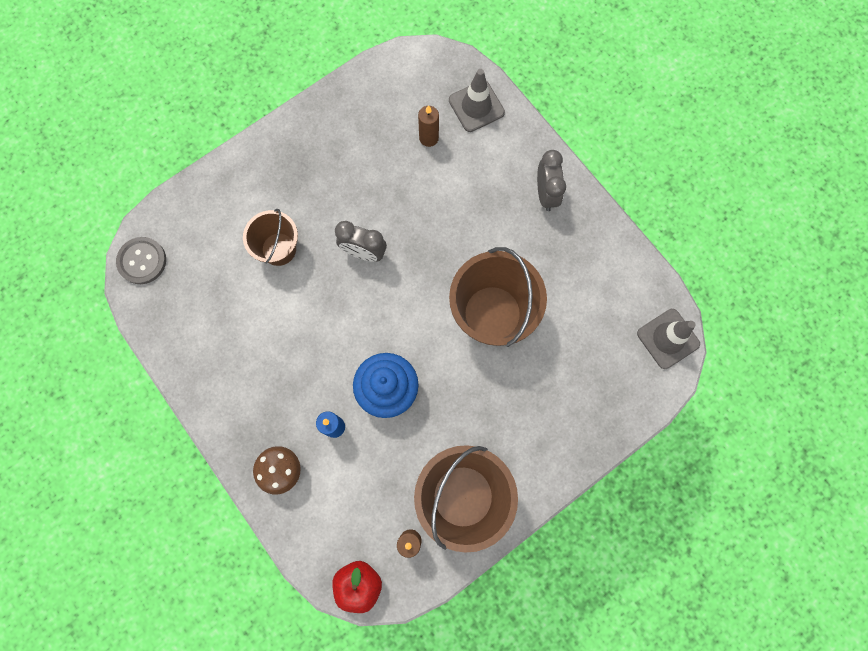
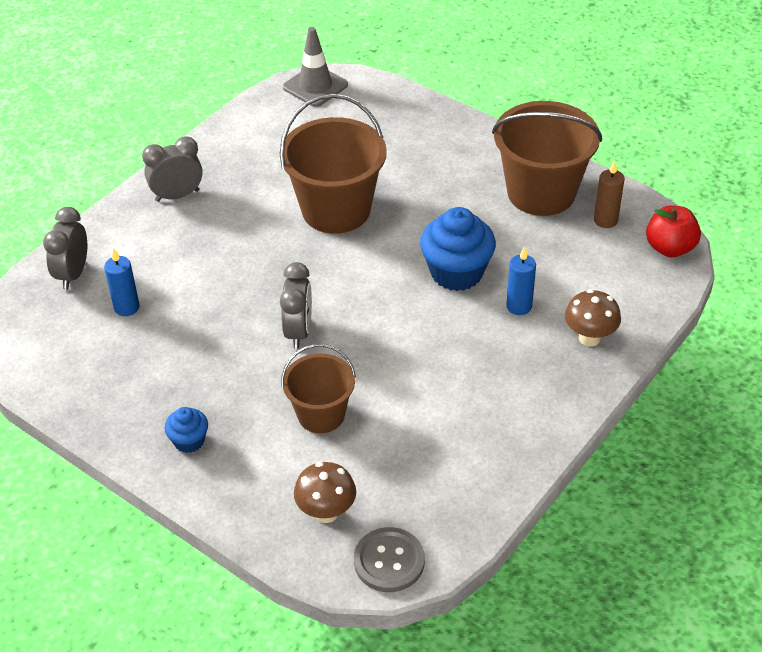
camera: 105 degrees left, 30 degrees down
brown candle [418,105,439,147] -> blue candle [104,248,140,316]
grey traffic cone [449,69,505,132] -> grey clock [43,207,87,290]
none -> blue cupcake [164,407,208,453]
none -> brown mushroom [294,462,356,523]

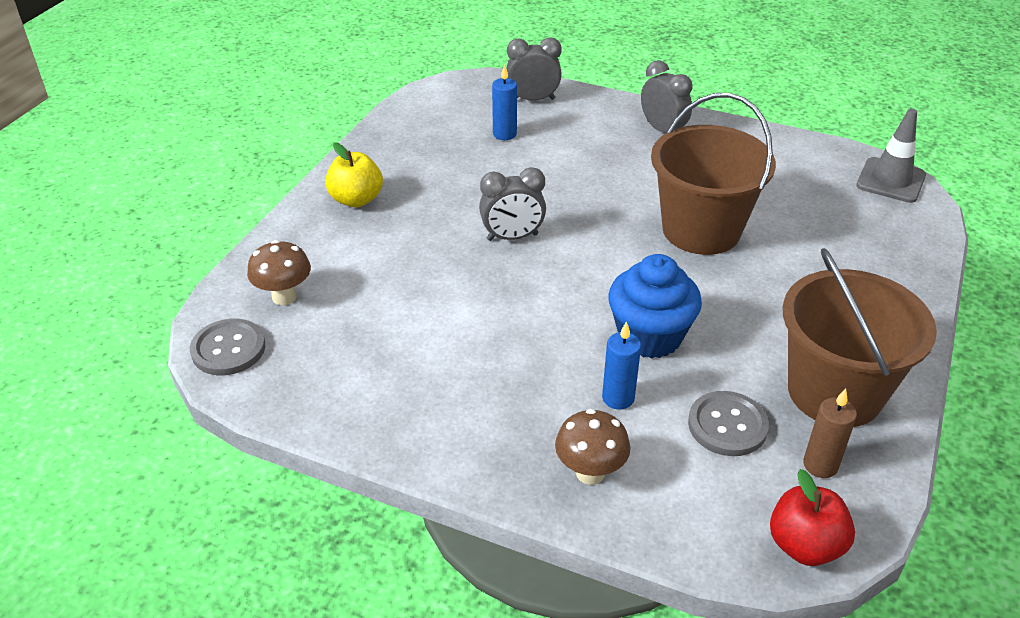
camera: 75 degrees right, 5 degrees down
blue cupcake [164,407,208,453] -> yellow apple [325,142,383,207]
brown bucket [281,344,356,433] -> none
none -> grey button [688,391,769,456]

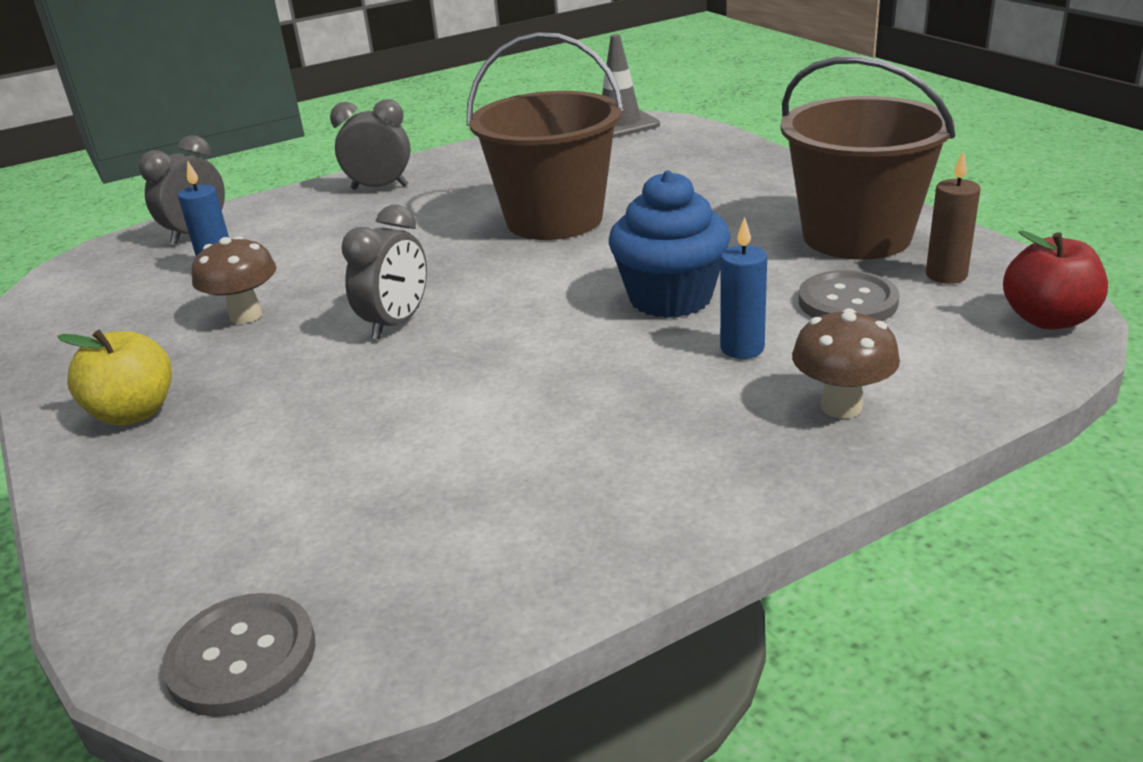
camera: 50 degrees left, 10 degrees down
brown mushroom [247,240,311,305] -> brown mushroom moved to [191,236,276,324]

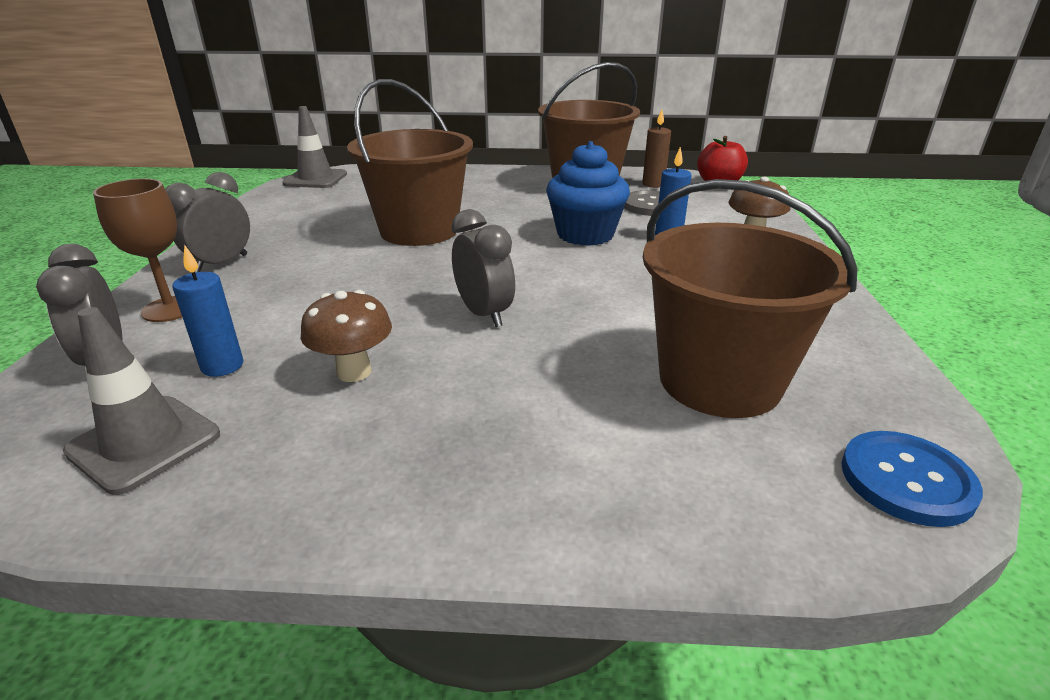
camera: 60 degrees left, 0 degrees up
yellow apple [57,330,172,426] -> none
grey button [162,593,315,717] -> blue button [841,431,983,527]
none -> grey traffic cone [63,307,220,495]
none -> brown goblet [93,179,182,322]
none -> brown bucket [643,179,858,418]

